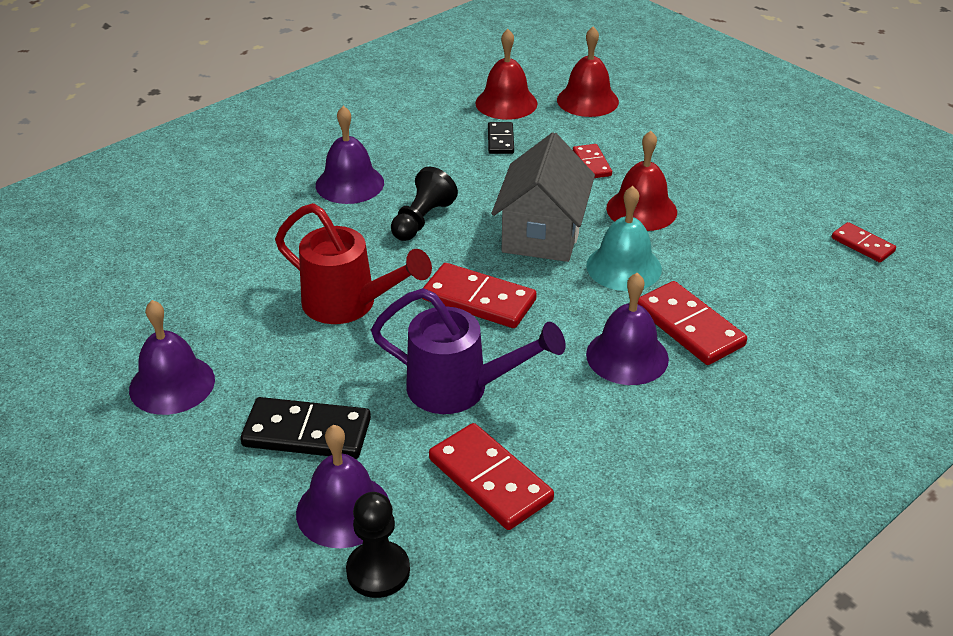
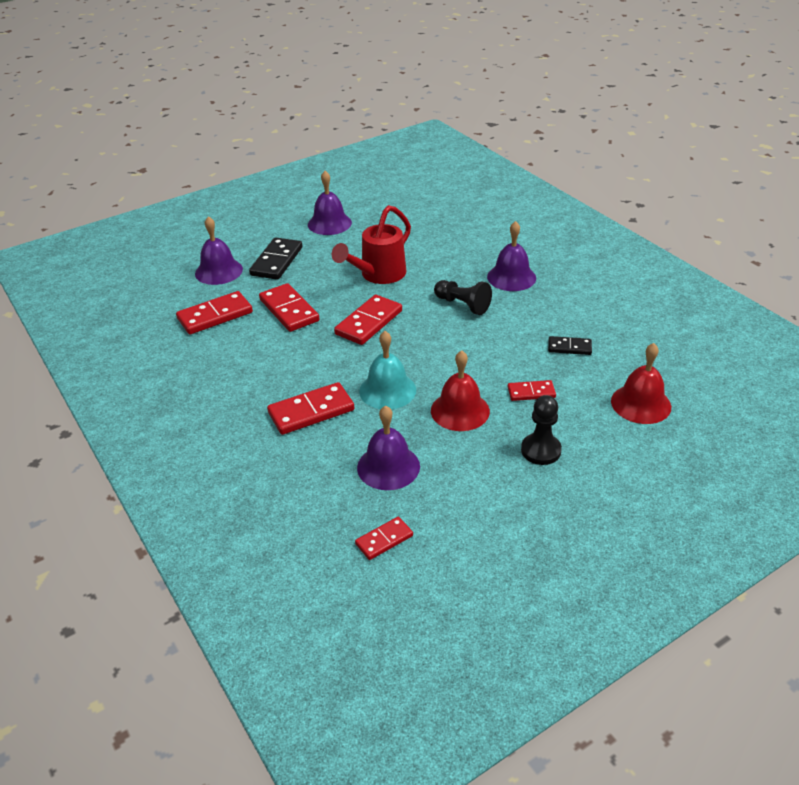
camera: 100 degrees right, 0 degrees up
black pawn [346,492,410,598] -> black pawn moved to [521,395,562,465]
purple watering can [371,288,565,414] -> red domino [259,283,319,332]
red bell [475,29,538,120] -> none
grey house [492,132,595,262] -> none
purple bell [586,273,669,385] -> purple bell moved to [357,405,420,490]

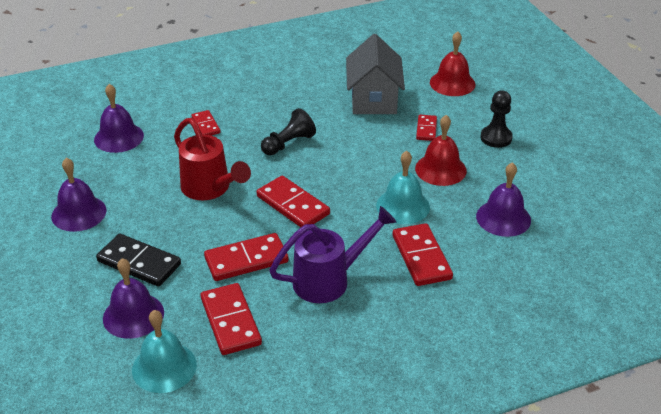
camera: 80 degrees left, 0 degrees up
red domino [355,517,413,560] -> red domino moved to [192,110,221,135]
purple bell [487,221,536,291] -> purple bell moved to [94,84,144,153]
black domino [548,336,592,355] -> grey house [346,34,405,114]
none -> turquoise bell [132,310,197,393]
none -> purple watering can [269,206,397,303]

